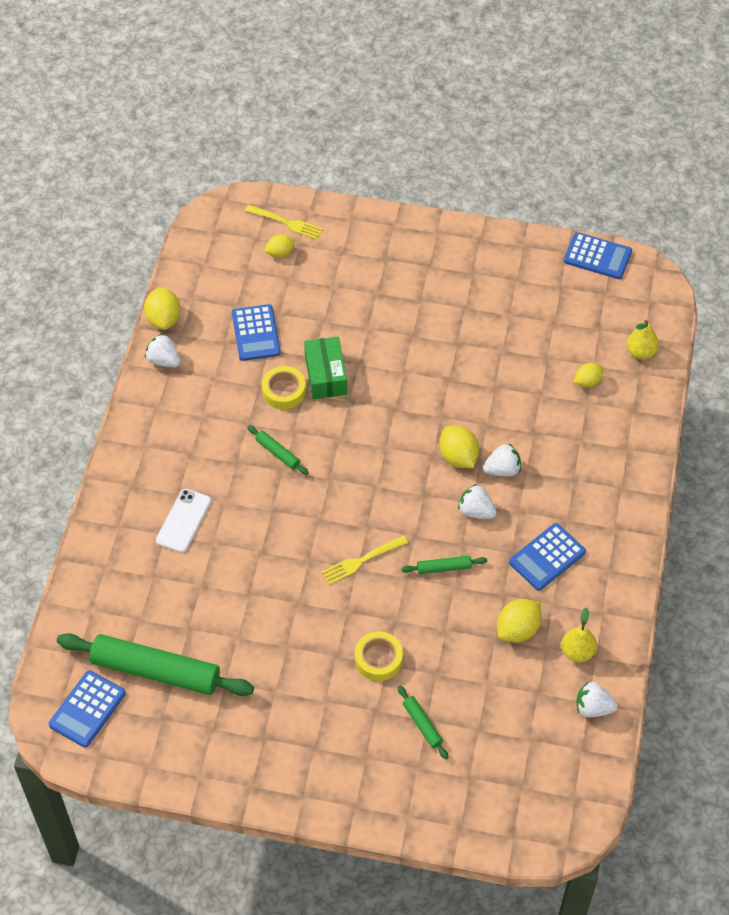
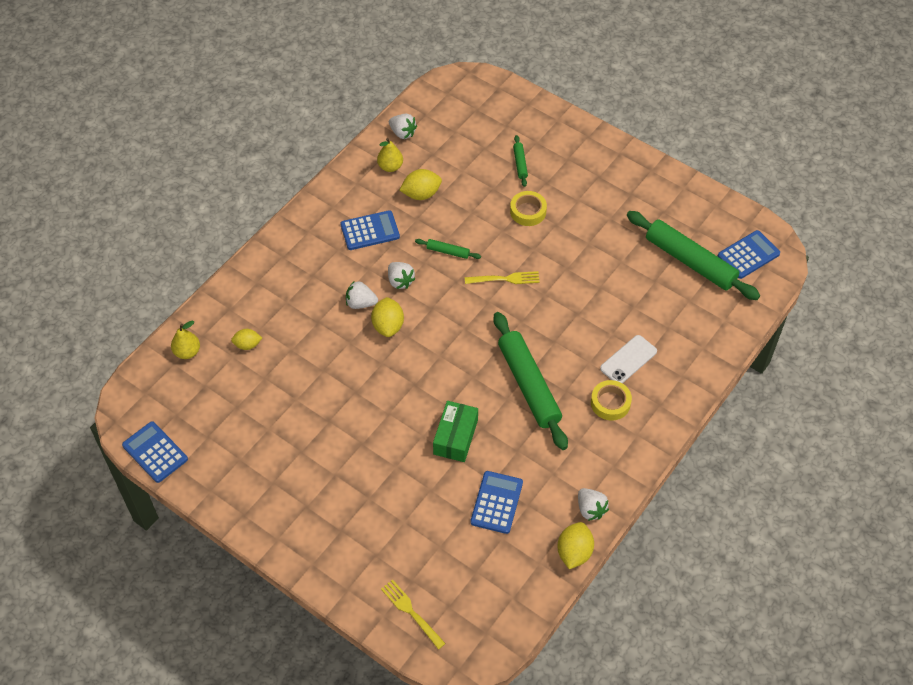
camera: 155 degrees left, 0 degrees up
green rolling pin [247,425,309,475] -> green rolling pin [493,312,568,450], size x2.30
yellow tape [262,366,306,409] -> yellow tape moved to [591,380,632,421]
yellow lemon [264,234,295,258] -> none

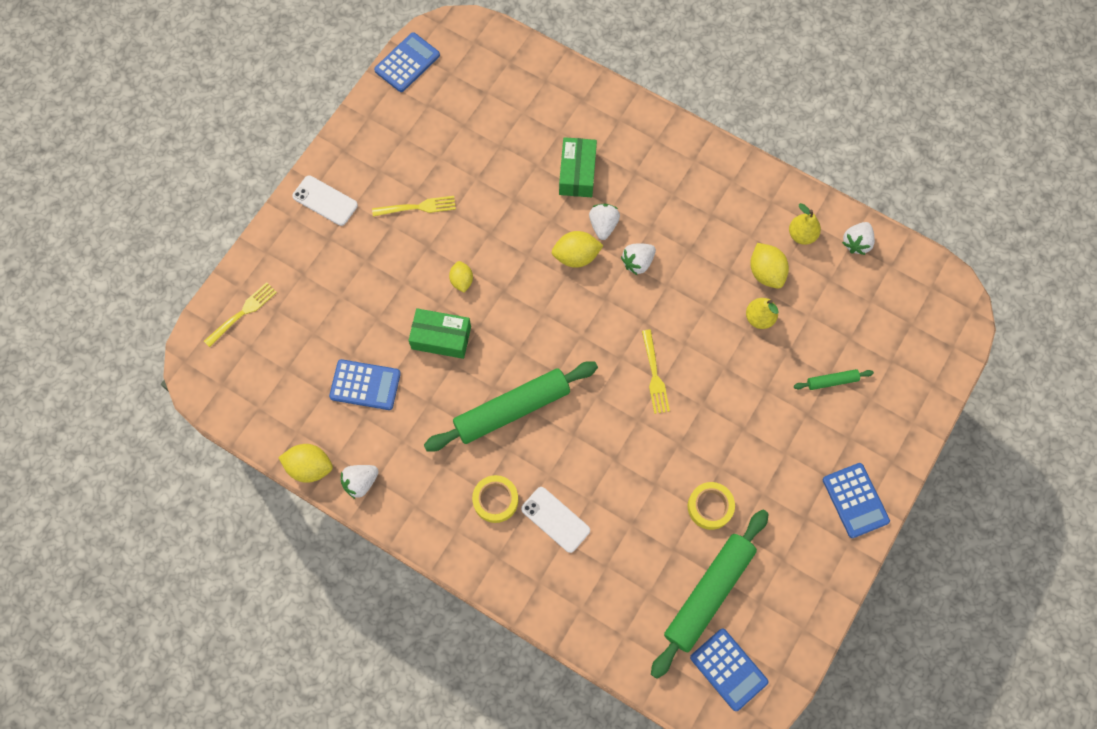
camera: 85 degrees right, 15 degrees up
yellow pear [171,321,200,359] -> yellow pear moved to [746,298,779,329]
yellow lemon [231,329,262,350] -> yellow lemon moved to [449,261,473,293]
blue calculator [340,210,400,250] -> blue calculator moved to [823,463,890,538]
green rolling pin [415,239,481,259] -> none
yellow tape [510,191,547,226] -> yellow tape moved to [688,482,735,530]
none -> white phone [292,175,358,226]
none -> yellow fork [372,196,456,216]
none -> green box [559,137,597,197]

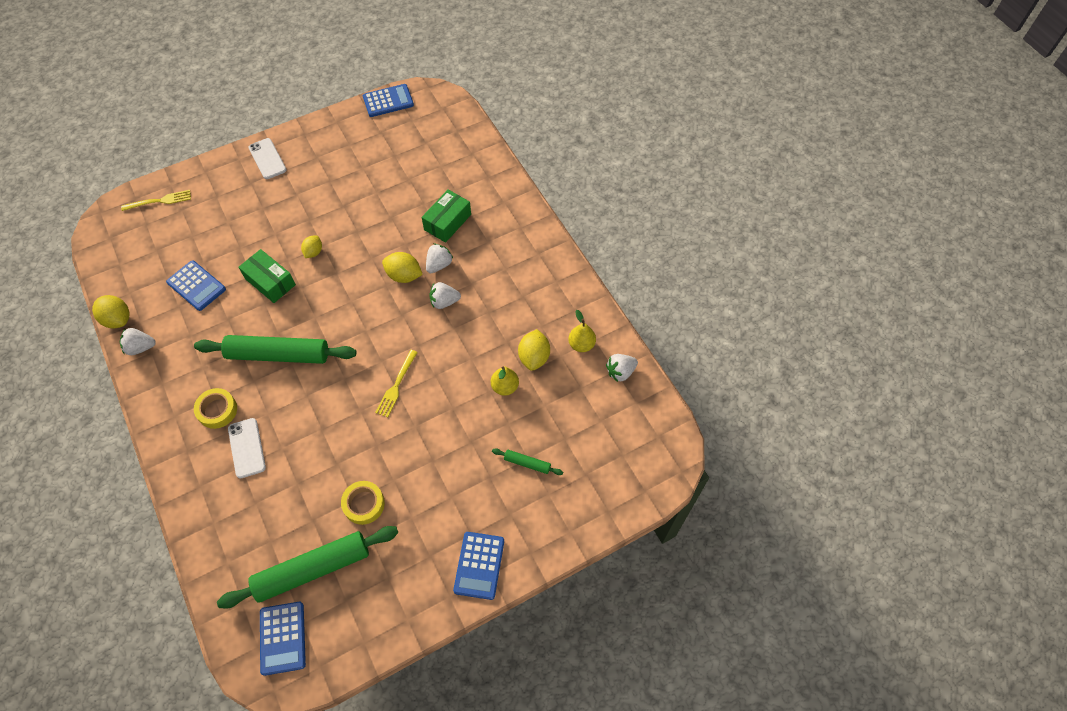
camera: 30 degrees right, 10 degrees down
yellow fork [372,196,456,216] -> none

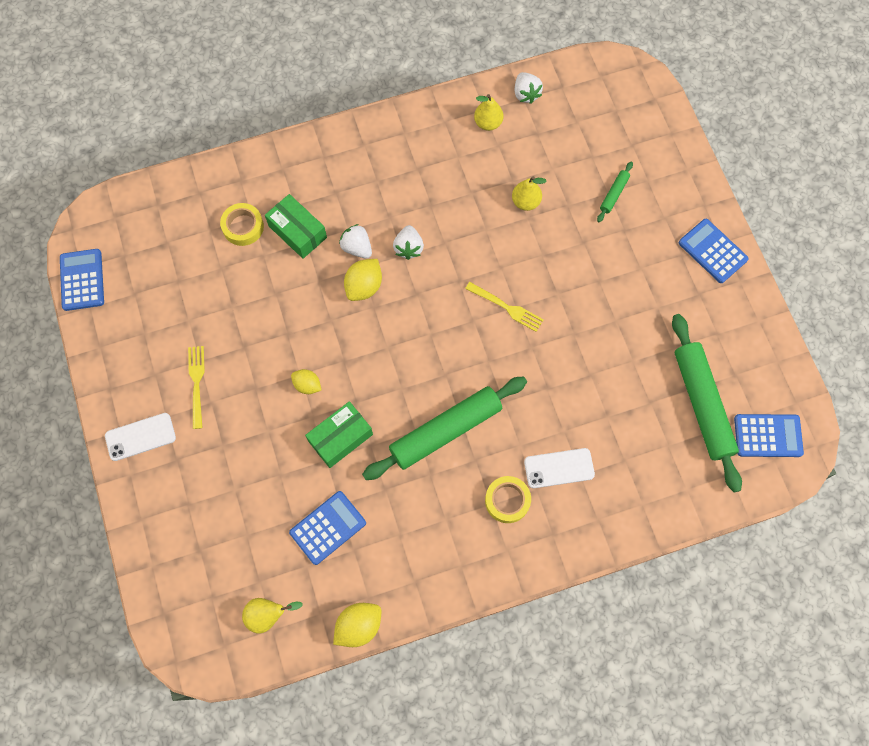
camera: 80 degrees left, 10 degrees up
white strawberry [120,328,156,355] -> none
yellow fork [121,190,191,211] -> yellow fork moved to [188,346,205,429]
green rolling pin [194,335,356,364] -> green rolling pin turned 45 degrees clockwise [362,376,527,480]
yellow tape [341,481,385,525] -> yellow tape moved to [220,203,264,246]
blue calculator [453,532,504,600] -> blue calculator turned 150 degrees counterclockwise [679,219,749,283]
yellow lemon [518,329,550,371] -> none
none -> yellow pear [242,598,303,634]

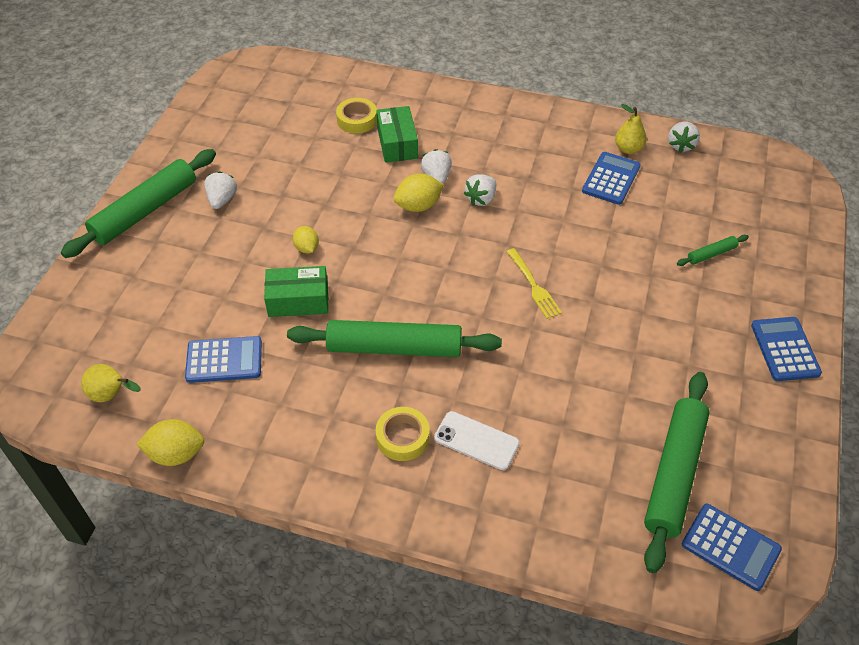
camera: 35 degrees right, 20 degrees down
blue calculator [60,249,104,311] -> blue calculator moved to [582,152,641,205]
white phone [105,413,176,461] -> green rolling pin [61,149,216,258]
yellow fork [188,346,205,429] -> white strawberry [204,171,237,209]
yellow pear [512,176,547,211] -> none

